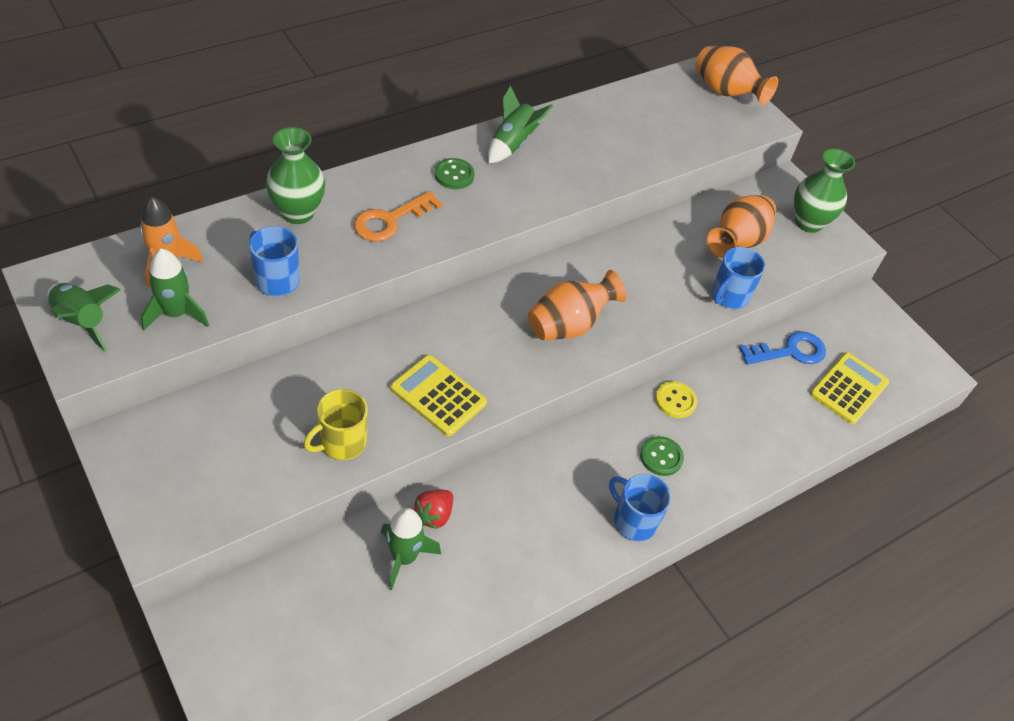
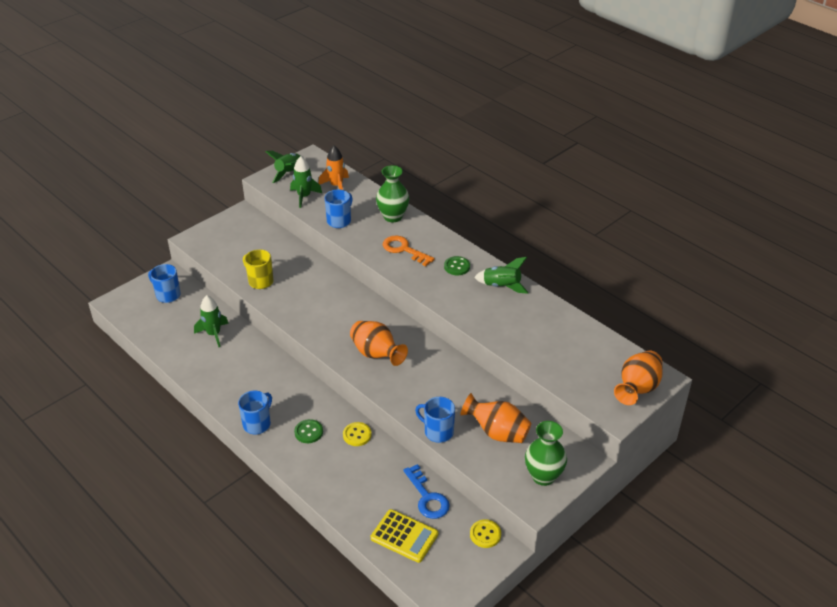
camera: 85 degrees right, 10 degrees down
yellow calculator [390,355,487,436] -> none
red strawberry [414,490,453,529] -> none
none -> blue mug [148,264,181,303]
none -> yellow button [470,519,501,548]

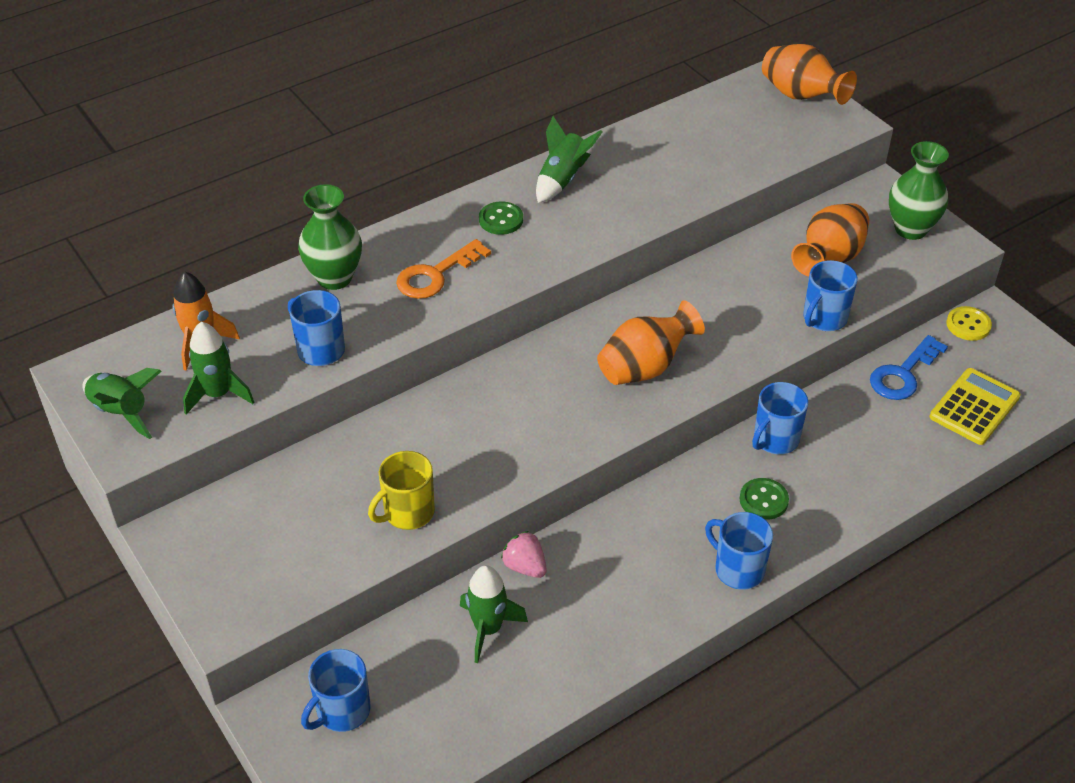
camera: 80 degrees left, 5 degrees up
yellow button [343,422,372,446] -> blue mug [752,382,808,454]
blue key [403,464,450,519] -> blue key turned 150 degrees clockwise [870,335,948,400]
none -> pink strawberry [501,531,547,578]

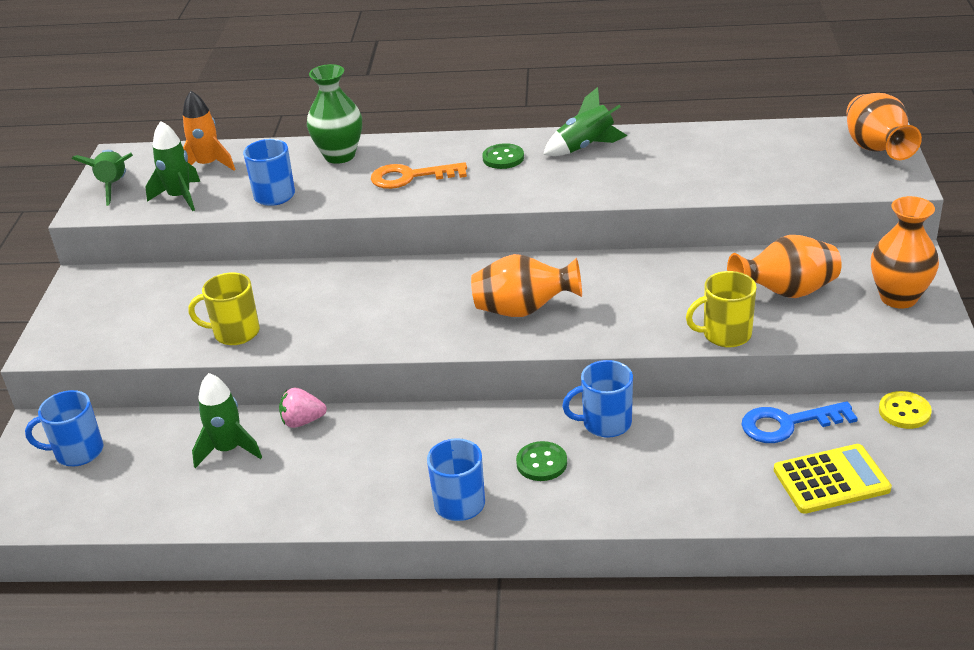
camera: 40 degrees right, 10 degrees down
pink strawberry [501,531,547,578] -> pink strawberry turned 90 degrees counterclockwise [279,388,327,428]
blue mug [803,260,858,331] -> yellow mug [686,271,756,347]
green vase [889,141,949,240] -> orange vase [871,196,939,308]

